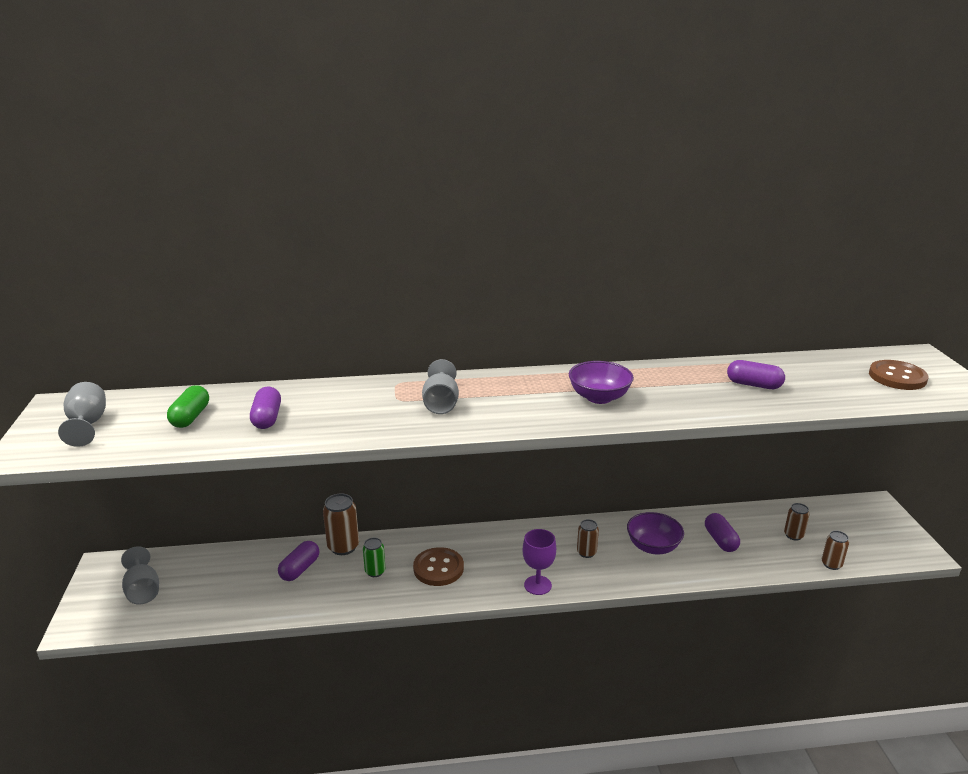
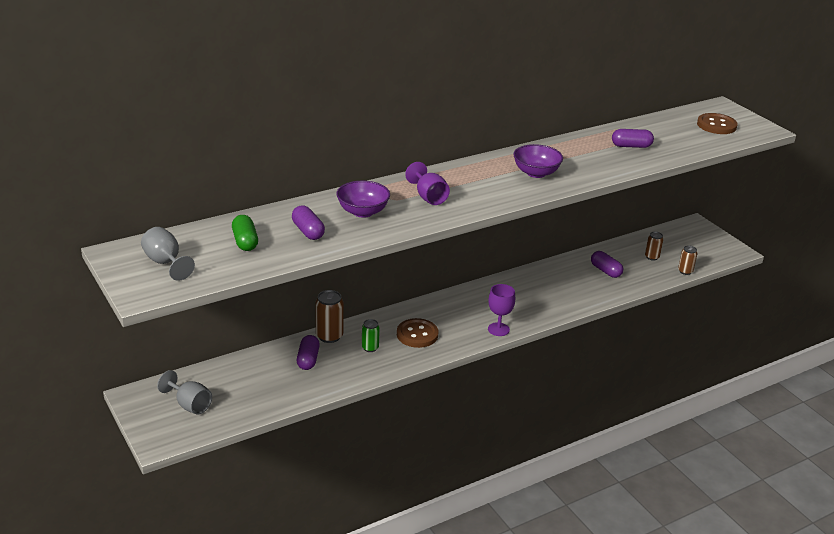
camera: 25 degrees left, 5 degrees up
grey goblet [422,359,459,414] -> purple goblet [405,162,450,205]
brown can [577,519,599,558] -> none
purple bowl [627,512,684,554] -> purple bowl moved to [336,181,390,218]

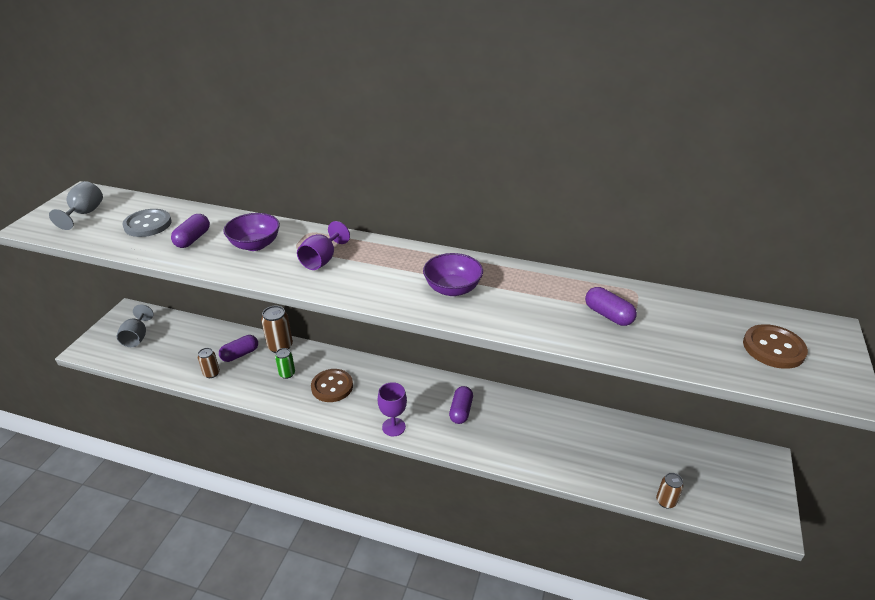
camera: 50 degrees right, 5 degrees up
green capsule [232,215,258,251] -> grey button [122,209,172,237]
purple capsule [591,251,623,278] -> purple capsule moved to [449,386,473,424]
brown can [645,232,664,261] -> brown can moved to [198,348,220,378]

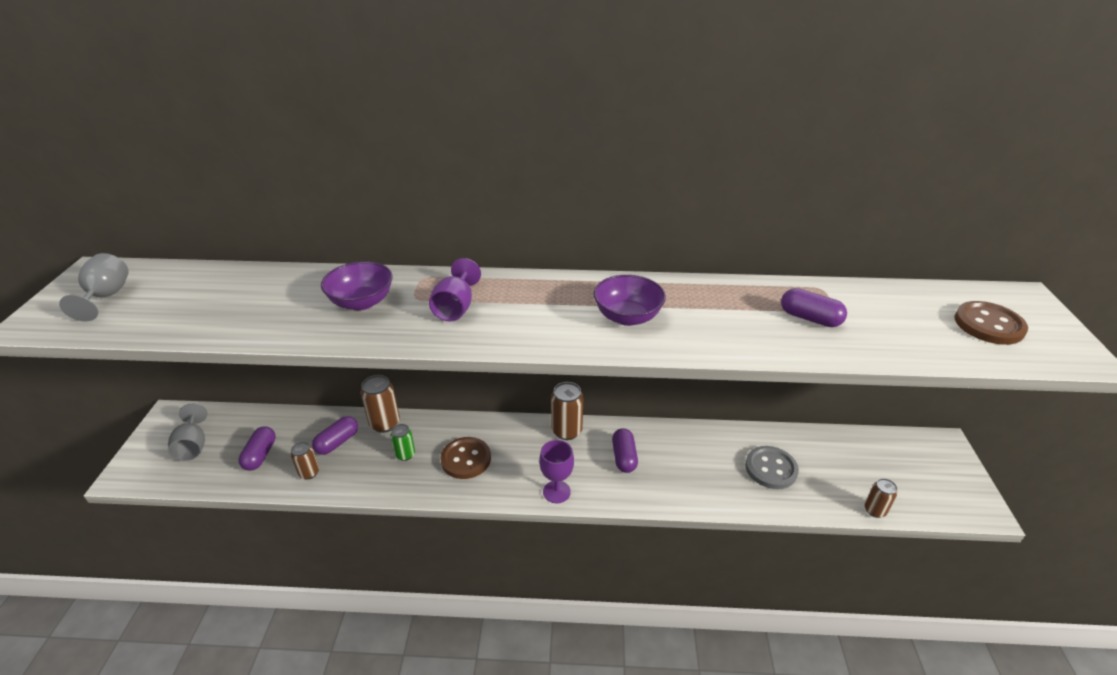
camera: 15 degrees left, 0 degrees up
grey button [122,209,172,237] -> grey button moved to [745,446,799,489]
purple capsule [171,214,210,248] -> purple capsule moved to [238,426,276,471]
none -> brown can [551,382,584,440]

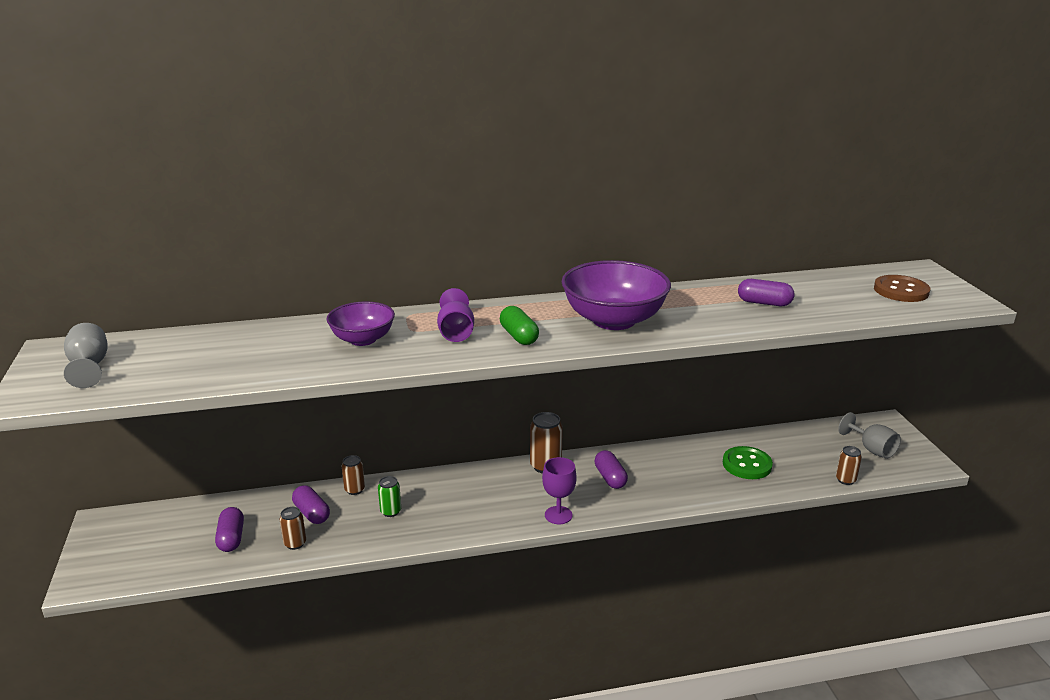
camera: 15 degrees left, 10 degrees down
grey goblet [168,404,207,461] -> grey goblet moved to [838,412,901,459]
purple capsule [312,416,358,455] -> purple capsule turned 60 degrees counterclockwise [292,485,330,524]
brown can [361,375,400,433] -> brown can [342,455,365,495], size x0.62
brown button [440,437,491,479] -> none
purple bowl [594,275,666,326] -> purple bowl [561,260,671,330], size x1.67
grey button [745,446,799,489] -> green button [723,446,773,479]
none -> green capsule [500,306,539,345]

